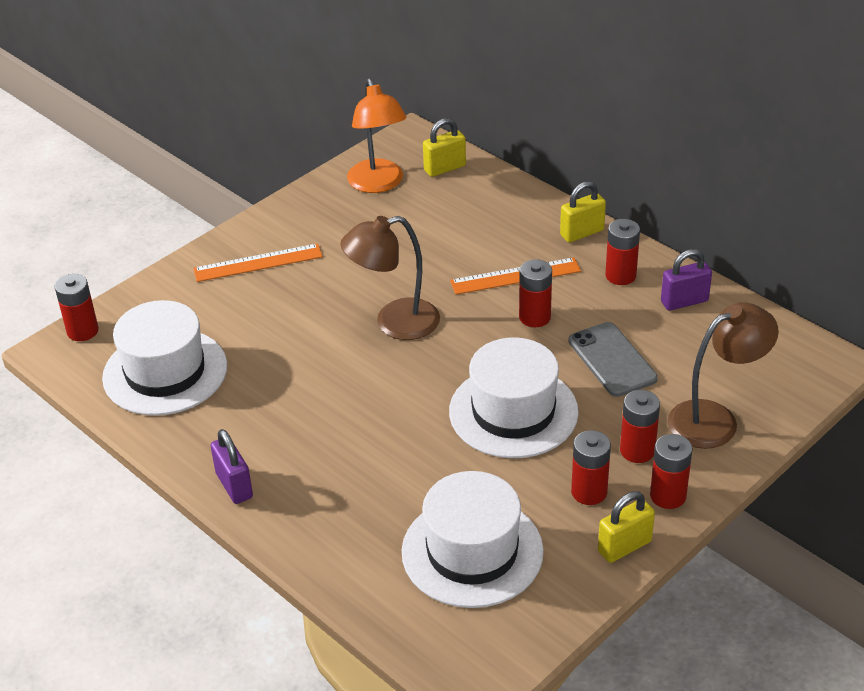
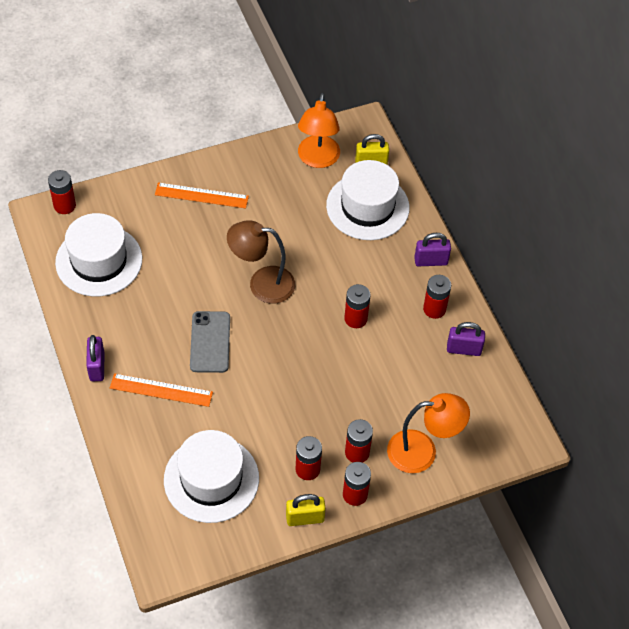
camera: 20 degrees right, 15 degrees up
white hat [449,337,579,458] -> white hat moved to [326,160,410,240]
orange ruler [450,257,581,295] -> orange ruler moved to [110,373,213,407]
yellow padlock [560,181,606,243] -> purple padlock [414,233,451,267]
grey phone [569,322,658,397] -> grey phone moved to [190,311,230,373]
brown lamp [668,303,779,449] -> orange lamp [387,393,470,473]

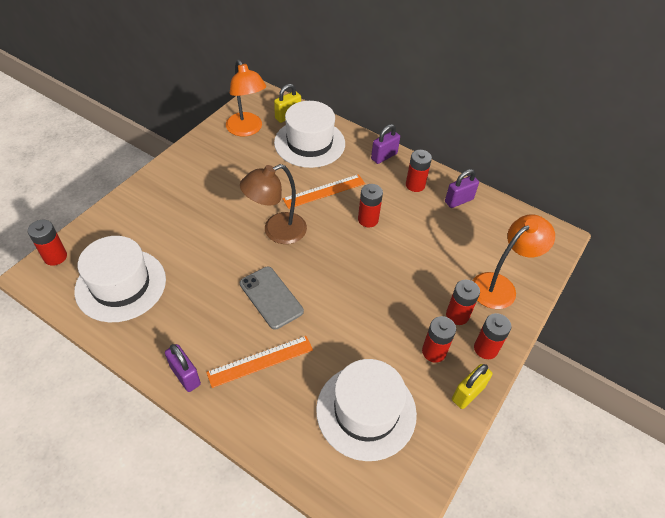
camera: 35 degrees left, 5 degrees down
orange ruler [155,182,249,208] -> orange ruler moved to [283,174,365,209]

